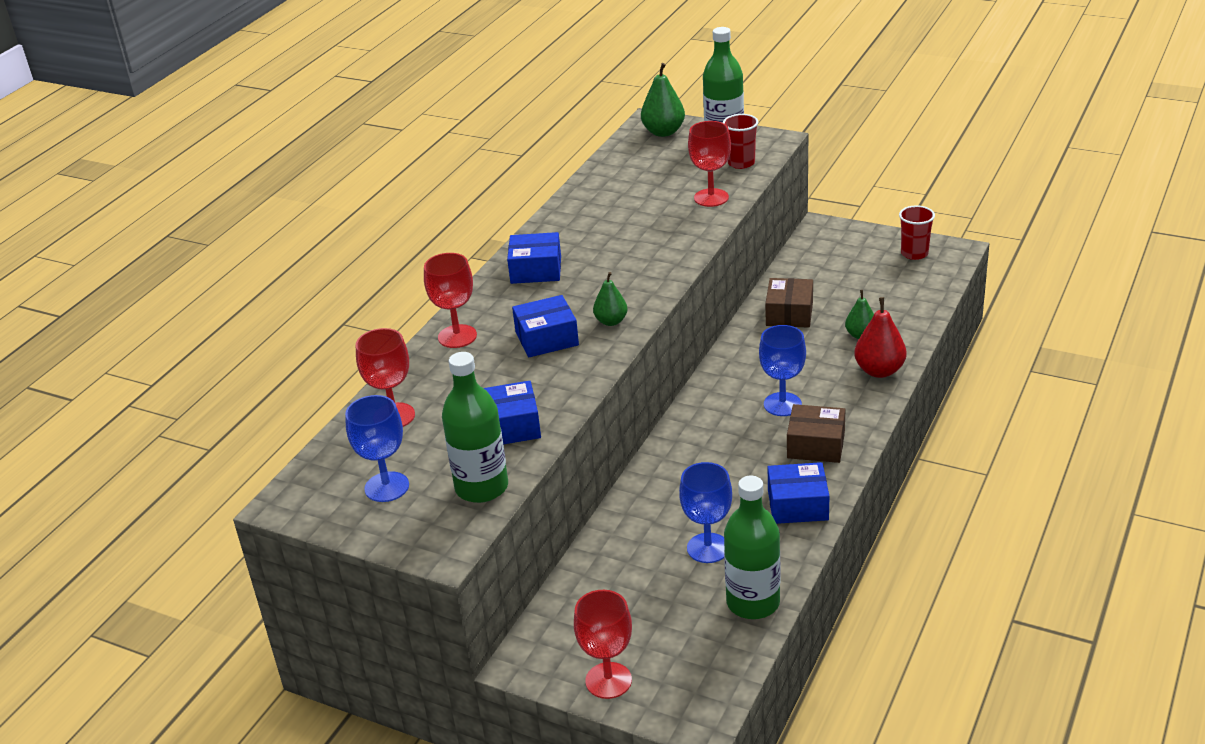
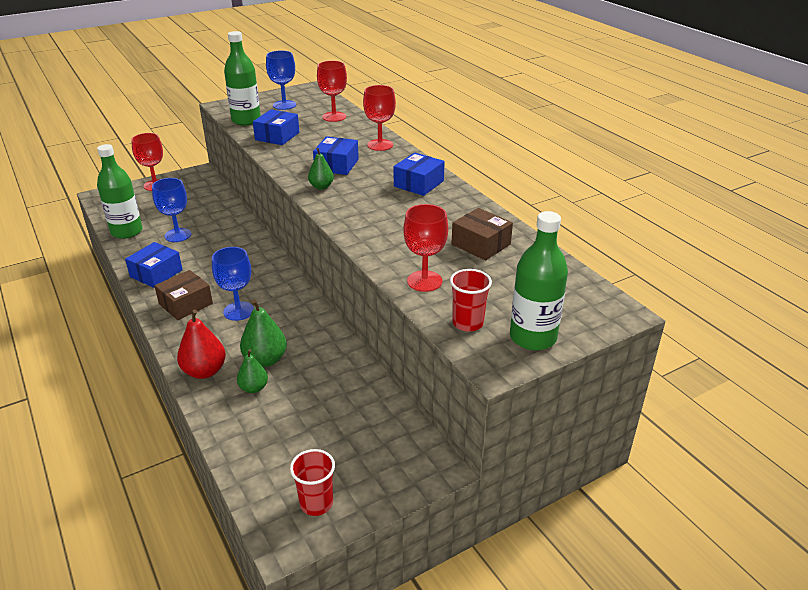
camera: 120 degrees right, 0 degrees up
green pear [641,63,685,137] -> green pear moved to [240,299,287,367]
brown box [765,278,813,328] -> brown box moved to [451,208,513,261]

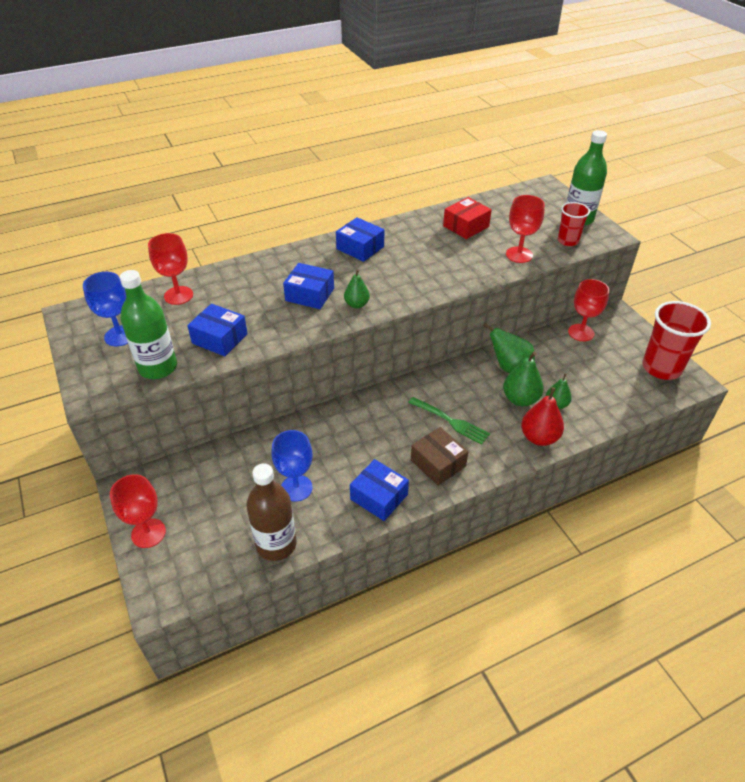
camera: 85 degrees left, 10 degrees up
green bottle [97,144,142,239] -> brown bottle [246,464,297,561]
blue goblet [212,247,254,321] -> green fork [408,397,490,445]
red cup [290,449,335,516] -> red cup [642,301,711,380], size x1.77
red goblet [363,85,396,151] -> red goblet moved to [568,279,609,341]
brown box [451,208,513,261] -> red box [443,197,492,239]
none -> green pear [483,323,535,373]

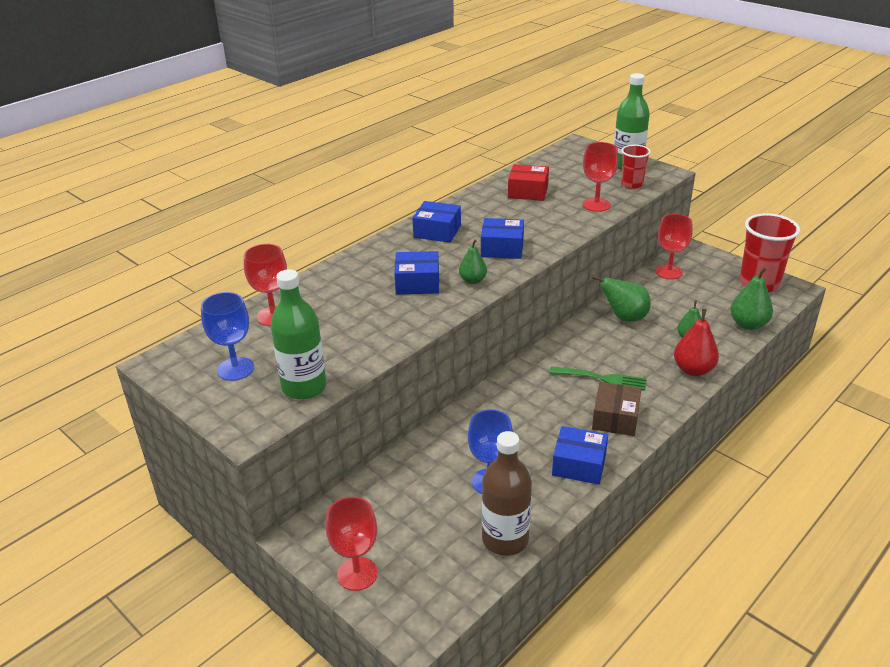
camera: 20 degrees left, 10 degrees down
blue box [187,304,248,356] -> blue box moved to [481,218,524,259]
brown box [411,427,469,486] -> brown box turned 75 degrees clockwise [592,382,641,436]
red box [443,197,492,239] -> red box turned 75 degrees clockwise [508,164,549,201]
green pear [503,352,544,406] -> green pear moved to [730,267,773,330]

